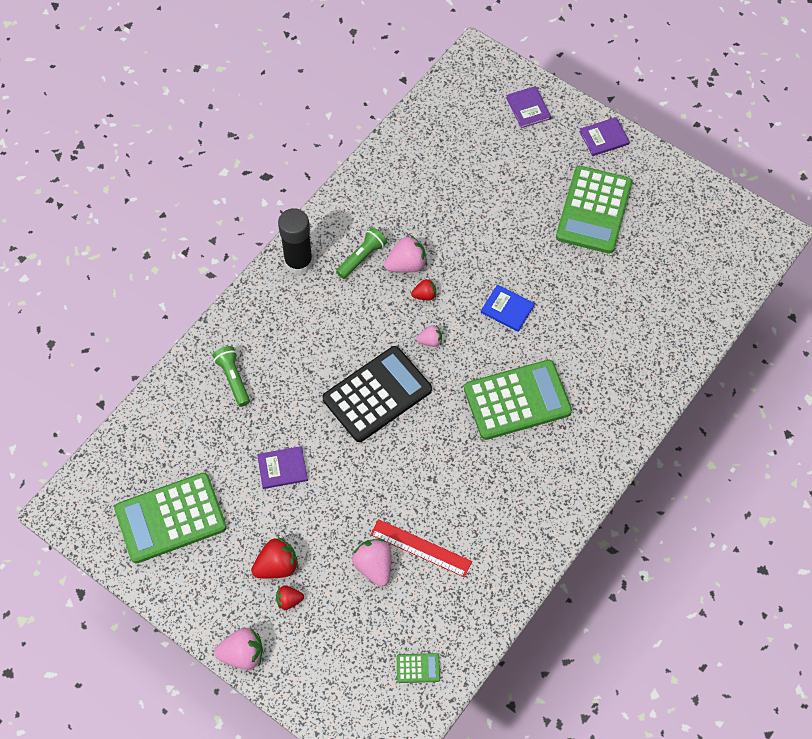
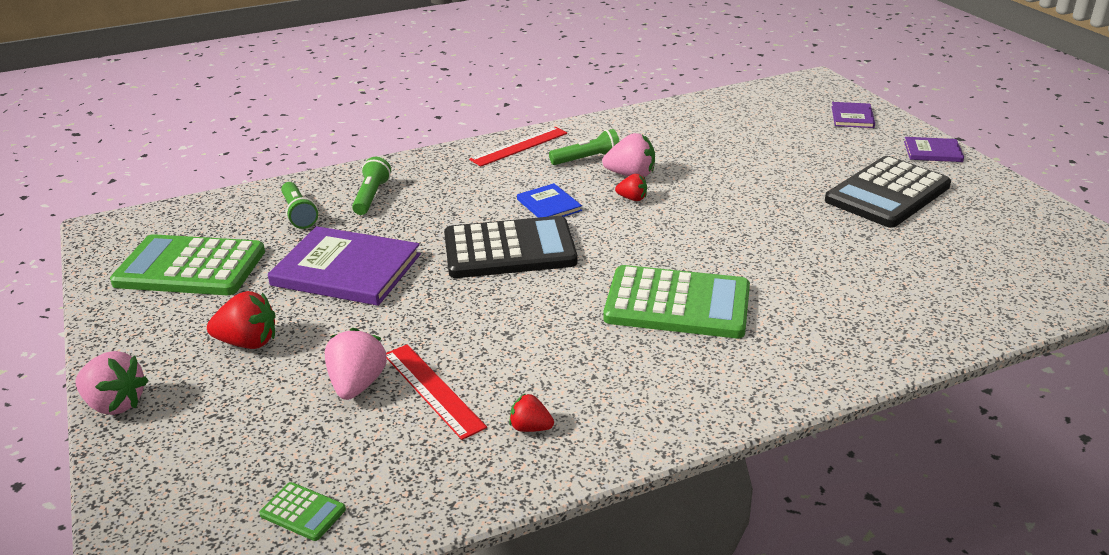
camera: 30 degrees right, 30 degrees down
purple book [257,446,308,489] -> purple book [268,226,421,306], size x1.97
red strawberry [276,586,304,610] -> red strawberry moved to [509,393,554,432]
black glue stick [278,208,313,274] -> red ruler [469,127,567,166]
pink strawberry [416,325,442,347] -> none
blue book [481,285,535,332] -> blue book moved to [517,183,582,218]
green calculator [556,166,632,254] -> black calculator [825,156,951,228]
none -> green flashlight [281,182,318,229]

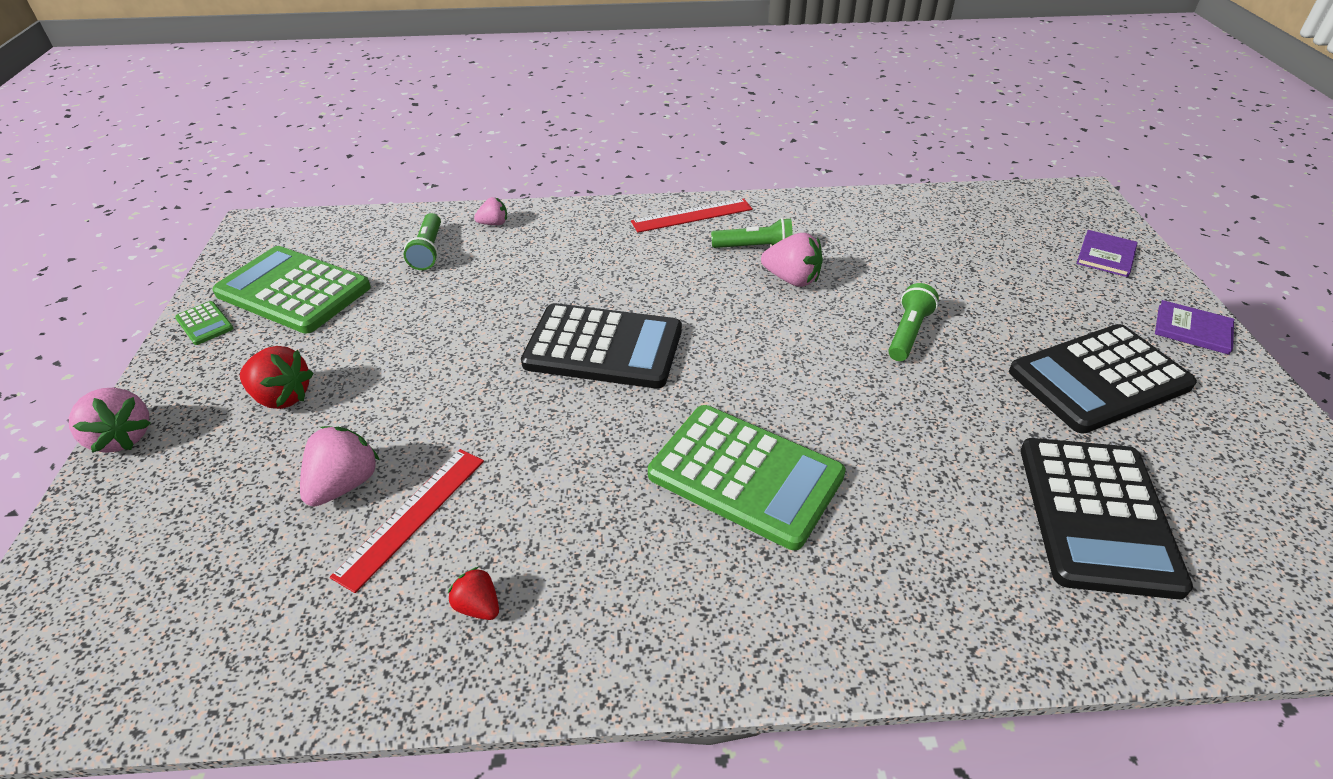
camera: 20 degrees right, 10 degrees up
green calculator [259,482,346,541] -> green calculator moved to [175,301,234,345]
purple book [268,226,421,306] -> none
green flashlight [352,157,391,215] -> green flashlight moved to [888,283,939,361]
red ruler [386,344,487,440] -> red ruler turned 45 degrees clockwise [330,449,484,593]
blue book [517,183,582,218] -> none
red strawberry [615,174,647,201] -> none
none -> pink strawberry [474,197,507,225]
none -> black calculator [1020,438,1193,599]

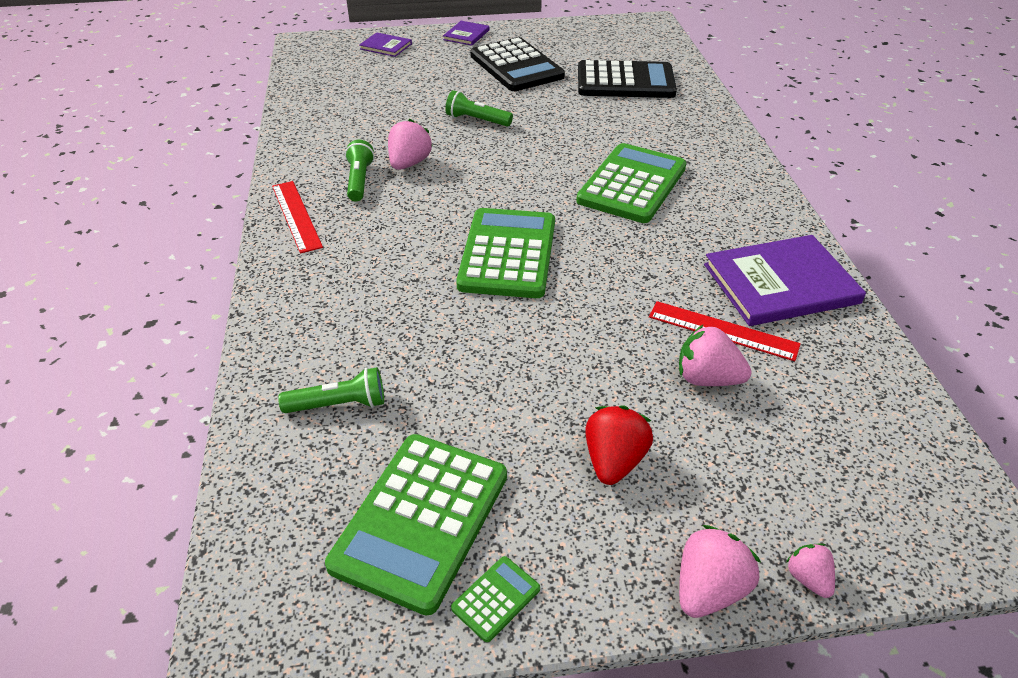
camera: 95 degrees left, 0 degrees up
red strawberry [448,567,499,620] -> purple book [704,235,866,326]
pink strawberry [474,197,507,225] -> pink strawberry moved to [786,543,835,598]
black calculator [521,303,682,388] -> green calculator [456,208,555,298]

